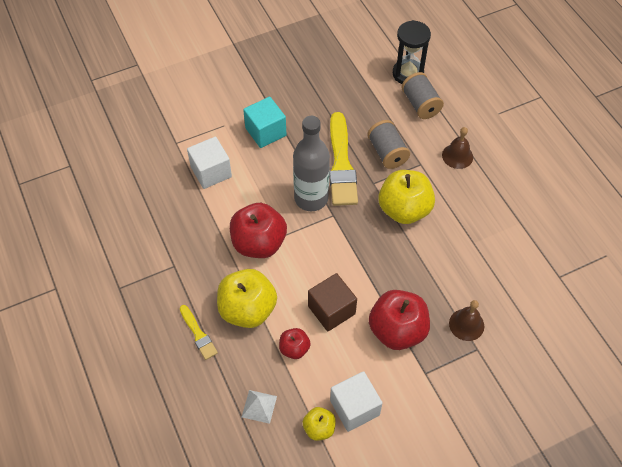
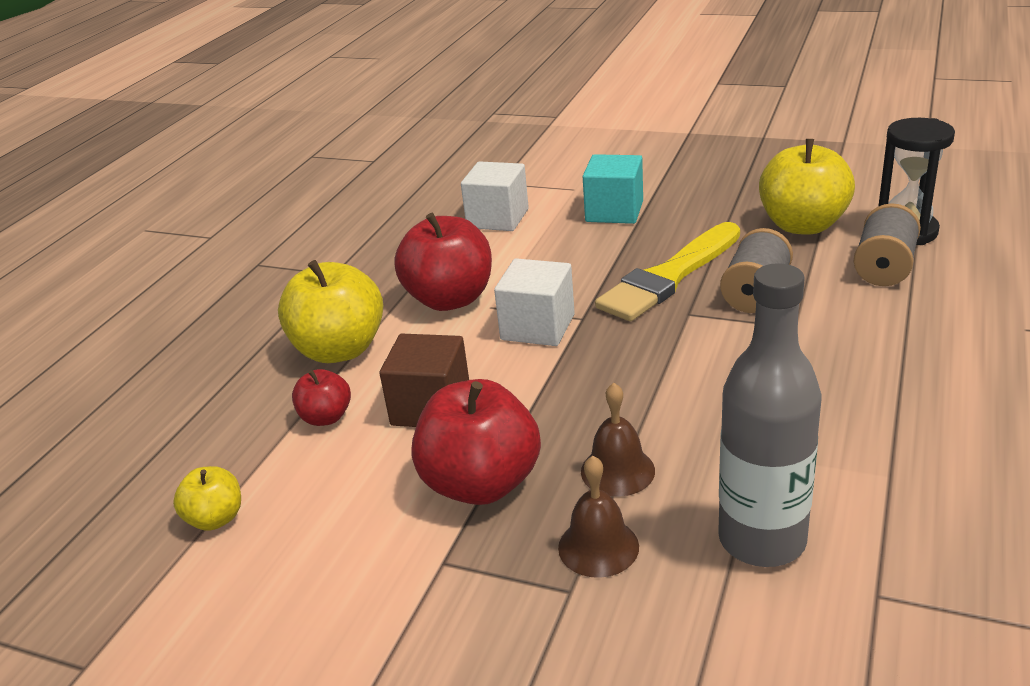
camera: 50 degrees right, 25 degrees down
yellow brush [180,305,218,360] -> none
white pyramid [242,390,277,424] -> none
grey bottle [293,116,330,211] -> grey bottle moved to [718,263,821,567]
white cube [330,371,383,432] -> white cube moved to [494,258,575,346]
yellow apple [379,170,435,224] -> yellow apple moved to [759,139,855,235]
brown bell [442,127,473,169] -> brown bell moved to [581,383,655,497]

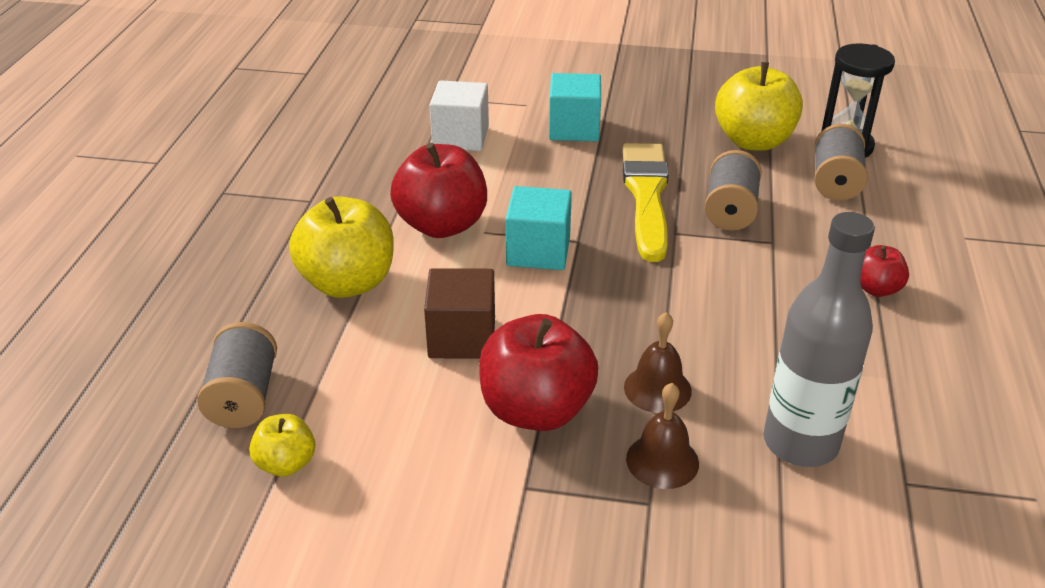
camera: 15 degrees left, 5 degrees up
red apple [292,369,351,426] -> red apple moved to [860,245,909,297]
white cube [494,258,575,346] -> turquoise cube [506,186,572,270]
yellow brush [595,222,740,321] -> yellow brush turned 150 degrees clockwise [623,143,669,262]
none -> grey spool [197,322,277,428]

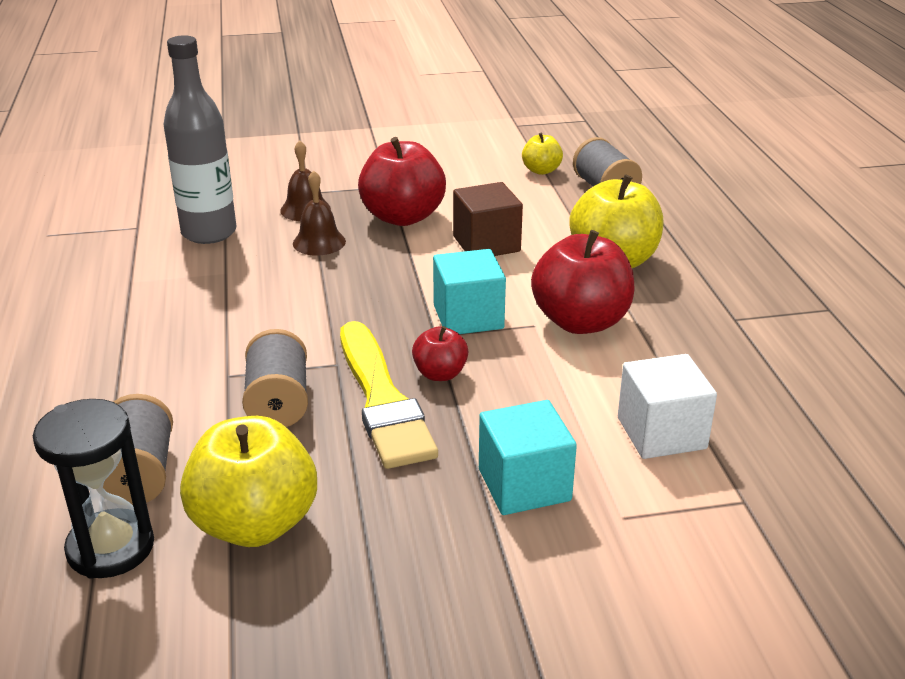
camera: 160 degrees right, 5 degrees down
red apple [860,245,909,297] -> red apple moved to [412,326,469,381]

